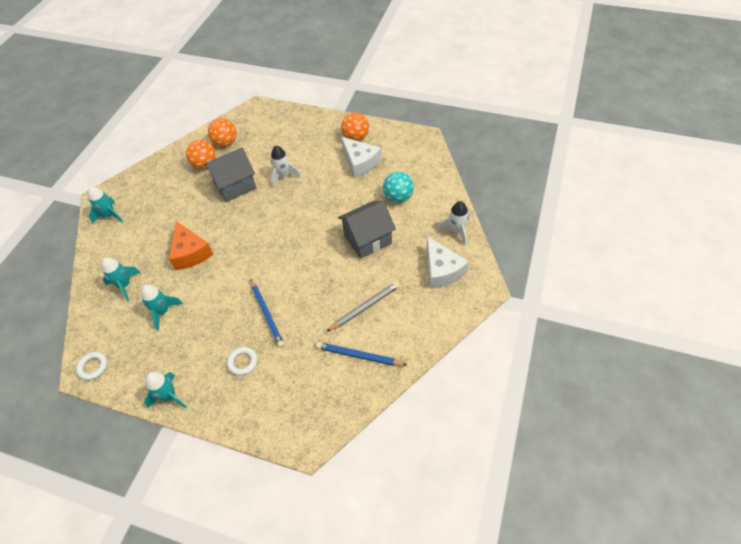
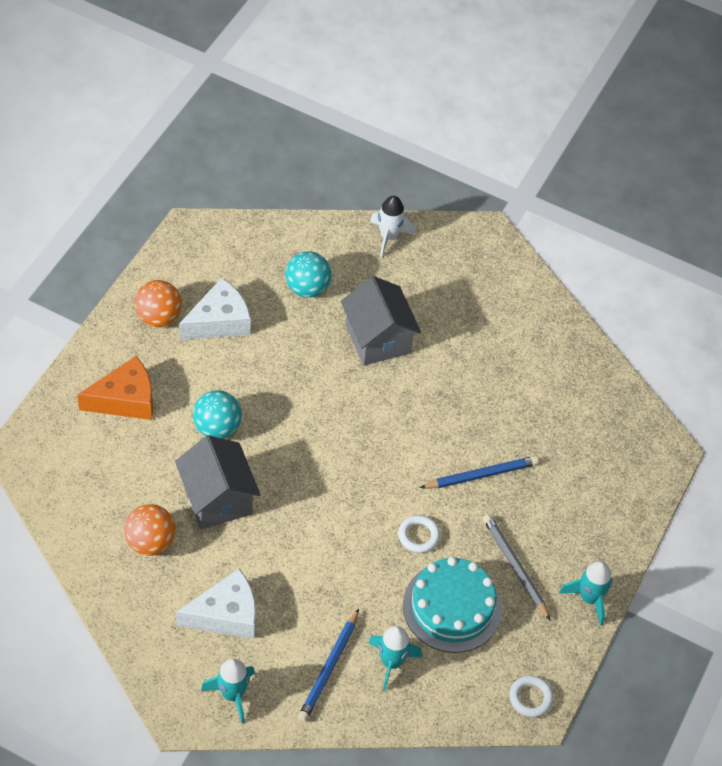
camera: 90 degrees left, 0 degrees up
turquoise rocket [141,284,183,330] -> turquoise cake [403,557,502,653]
orange cheese [169,221,213,270] -> orange cheese moved to [77,356,153,420]
orange ball [208,118,237,147] -> none
white ring [227,347,257,376] -> white ring moved to [398,515,440,553]
white rocket [271,146,301,188] -> turquoise ball [193,390,242,439]
blue pencil [316,342,407,366] -> blue pencil moved to [298,609,359,722]
grey pencil [326,282,400,332] -> grey pencil moved to [483,514,551,621]
white cheese [426,236,469,289] -> white cheese moved to [176,569,256,639]

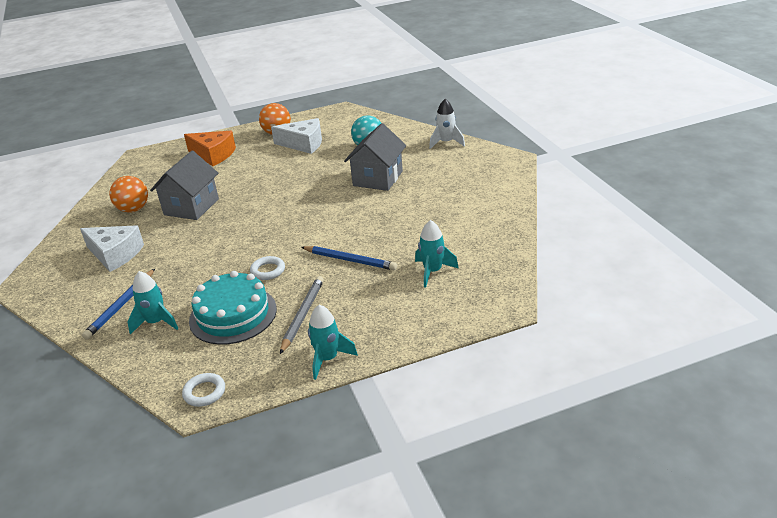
camera: 50 degrees right, 20 degrees down
turquoise ball [193,390,242,439] -> none
turquoise rocket [201,658,255,724] -> turquoise rocket moved to [415,220,459,288]
blue pencil [298,609,359,722] -> blue pencil turned 45 degrees counterclockwise [82,269,155,340]

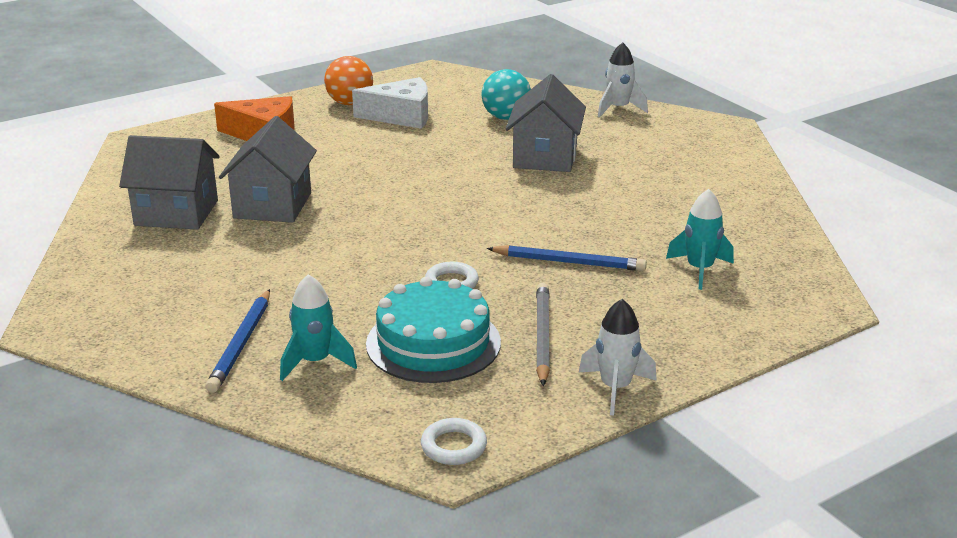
camera: 15 degrees left, 5 degrees down
white cheese [80,225,144,272] -> none
orange ball [109,176,148,212] -> grey house [119,135,220,230]
turquoise rocket [308,305,358,380] -> white rocket [579,299,657,415]

